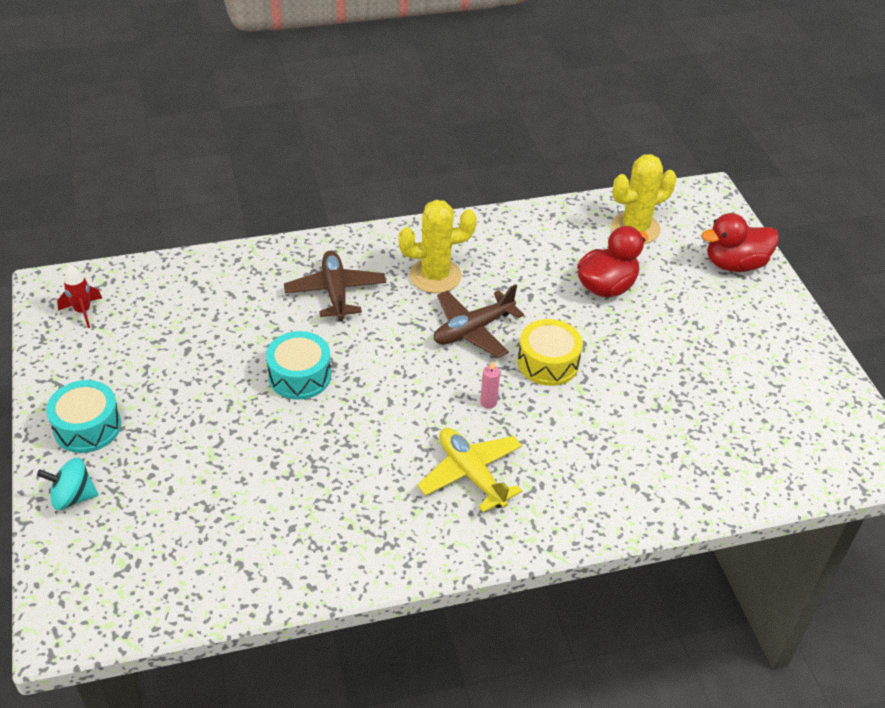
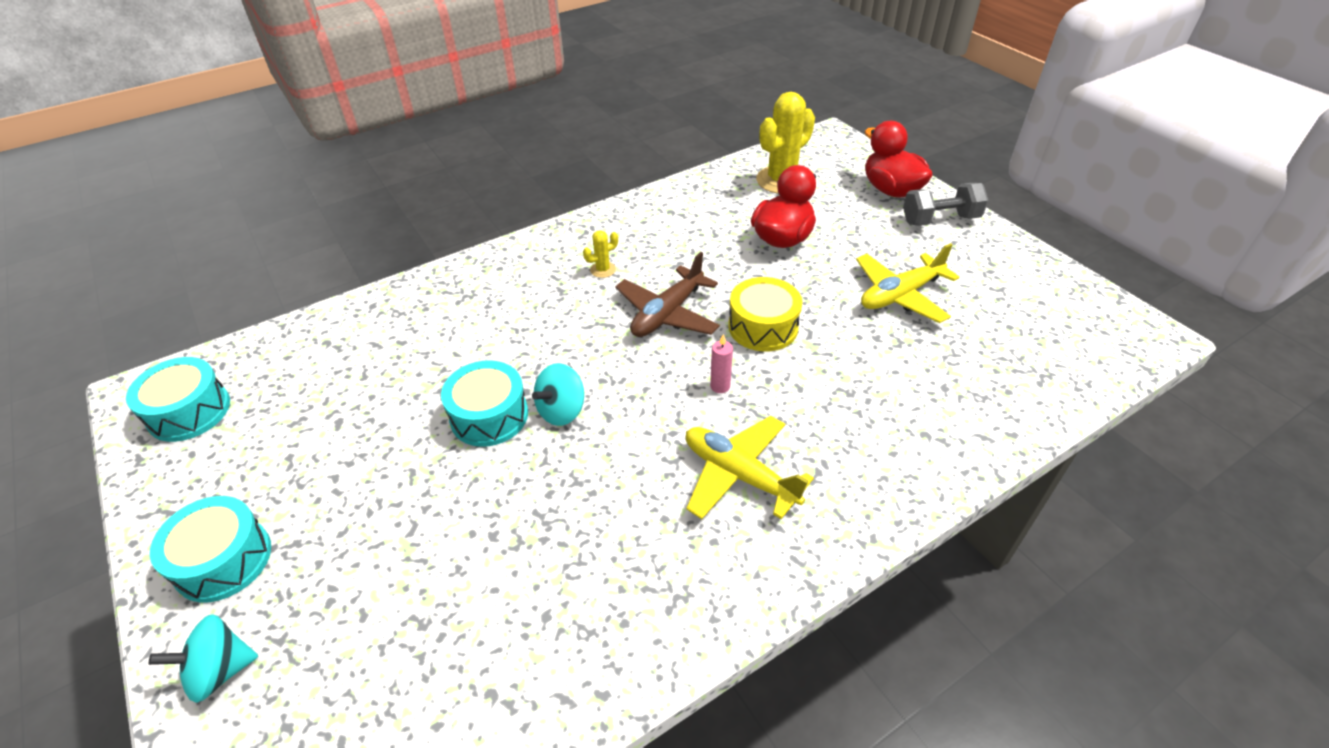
camera: 15 degrees left, 0 degrees up
red rocket [57,265,102,328] -> turquoise drum [126,357,230,442]
brown plane [284,251,386,321] -> none
yellow cactus [398,200,477,293] -> yellow cactus [583,230,618,278], size x0.45
red duck [701,213,779,272] -> red duck turned 90 degrees clockwise [865,121,933,198]
none -> turquoise spinning top [532,363,584,426]
none -> yellow plane [856,243,959,323]
none -> grey dumbbell [903,183,988,226]

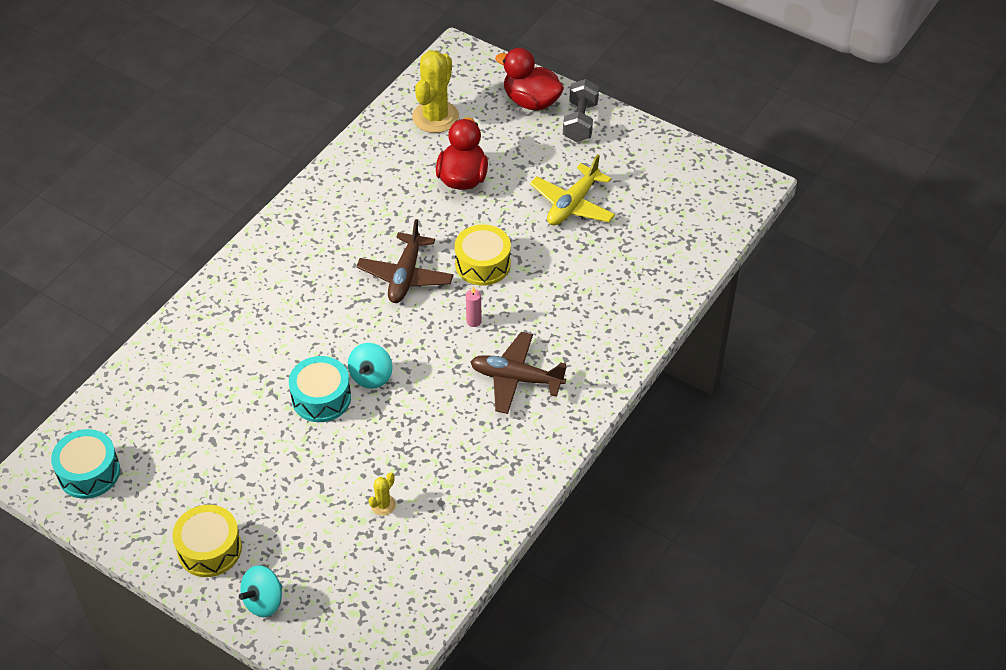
camera: 25 degrees left, 5 degrees up
turquoise drum [150,496,271,603] -> yellow drum [172,505,242,577]
yellow cactus [583,230,618,278] -> yellow cactus moved to [369,472,396,516]
yellow plane [686,416,814,519] -> brown plane [470,332,567,414]
grey dumbbell [903,183,988,226] -> grey dumbbell turned 45 degrees counterclockwise [563,79,599,142]

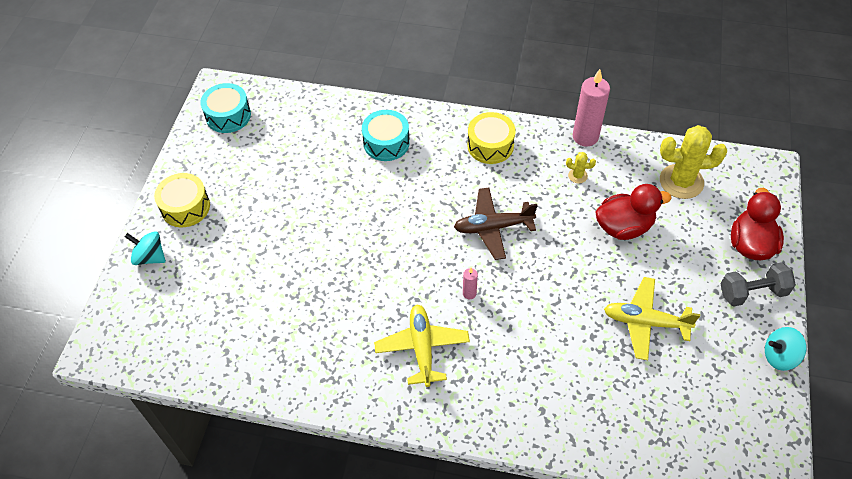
camera: 70 degrees right, 5 degrees up
turquoise drum [289,356,351,422] -> turquoise drum moved to [362,110,410,161]
turquoise spinning top [348,343,393,389] -> turquoise spinning top moved to [765,327,807,371]
yellow cactus [369,472,396,516] -> yellow cactus moved to [566,152,596,183]
yellow drum [455,224,511,286] -> yellow drum moved to [467,112,516,164]
brown plane [470,332,567,414] -> yellow plane [374,305,470,387]
none -> pink candle [573,69,610,146]

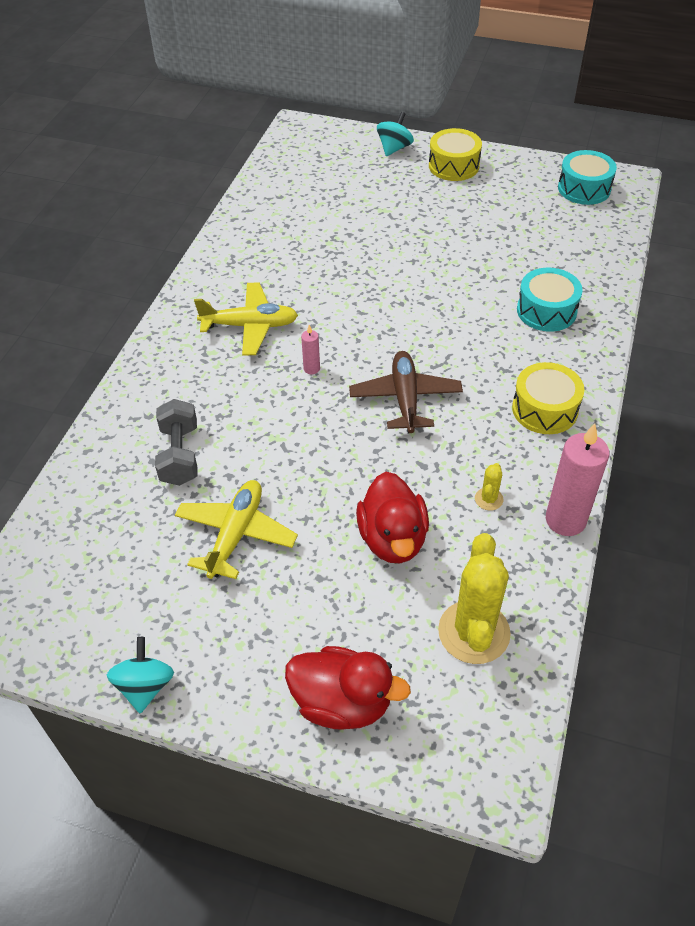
camera: 95 degrees right, 5 degrees down
grey dumbbell [721,262,796,307] -> grey dumbbell moved to [155,399,197,486]

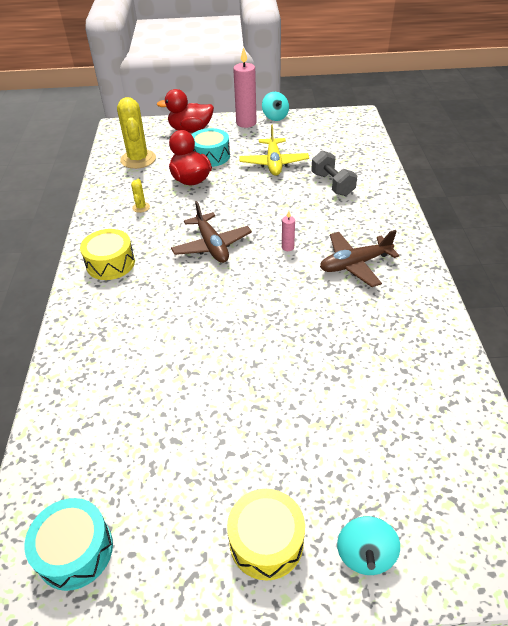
camera: 160 degrees right, 5 degrees down
yellow plane [194,282,298,356] -> brown plane [320,230,399,287]
turquoise drum [517,268,583,332] -> turquoise drum moved to [192,128,230,167]
pink candle [546,423,609,536] -> pink candle moved to [233,47,257,128]

